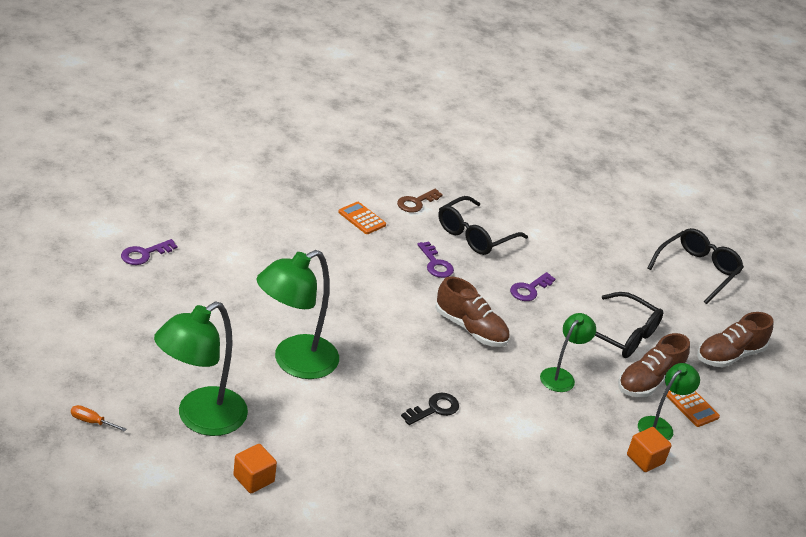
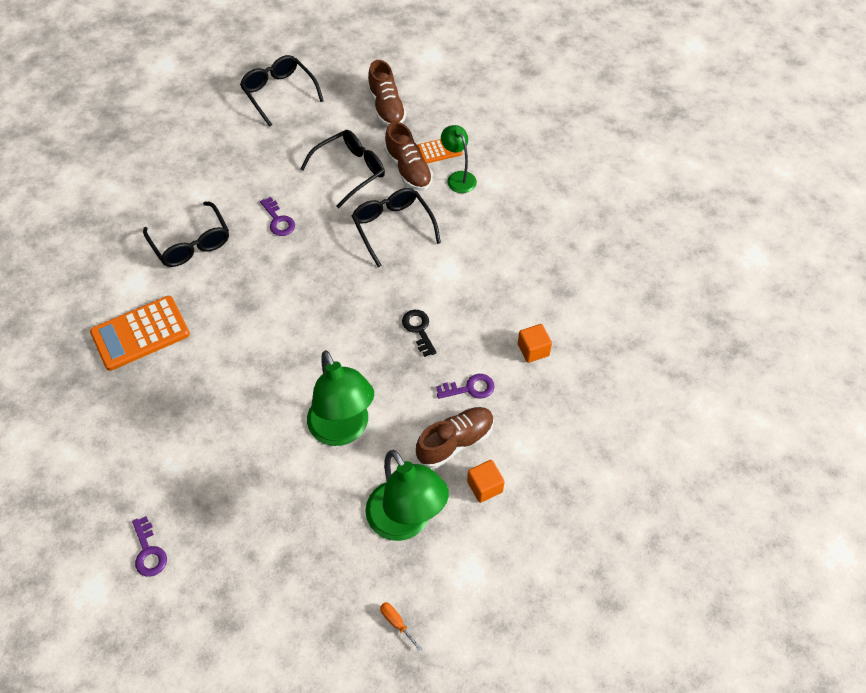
camera: 70 degrees left, 20 degrees up
orange screwdriver [71,405,126,432] -> orange screwdriver turned 105 degrees clockwise [380,602,422,651]
orange calculator [338,202,386,234] -> orange calculator [90,296,190,371], size x1.88
brown key [397,189,443,213] -> none
purple key [417,242,454,278] -> purple key moved to [436,374,495,399]
brown shoe [435,277,510,347] -> brown shoe moved to [416,407,494,468]
green lamp [540,313,596,392] -> black glasses [352,188,441,267]
orange cube [627,427,672,472] -> orange cube moved to [518,324,552,363]

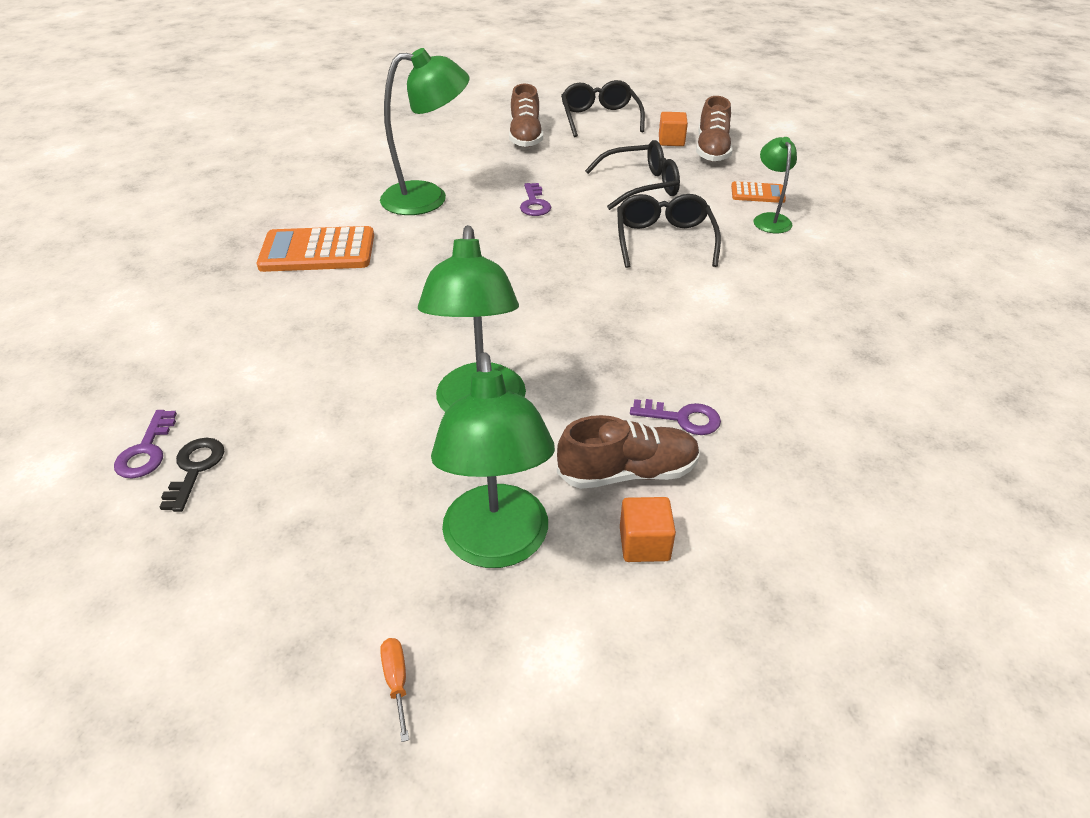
camera: 25 degrees right, 15 degrees down
black glasses [143,201,229,267] -> green lamp [380,48,469,215]
brown shoe [384,122,433,191] -> brown shoe moved to [509,84,543,147]
black key [402,310,437,357] -> black key moved to [160,438,224,512]
orange cube [518,324,552,363] -> orange cube moved to [659,112,688,146]

